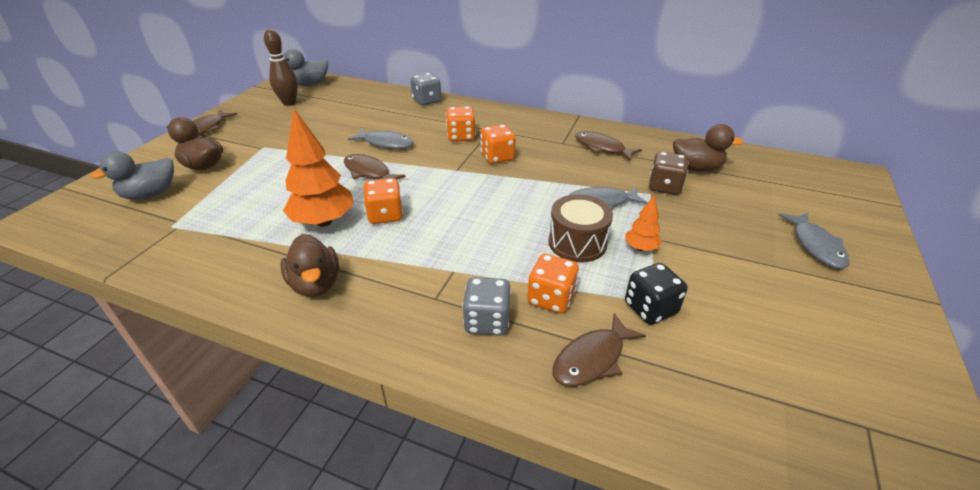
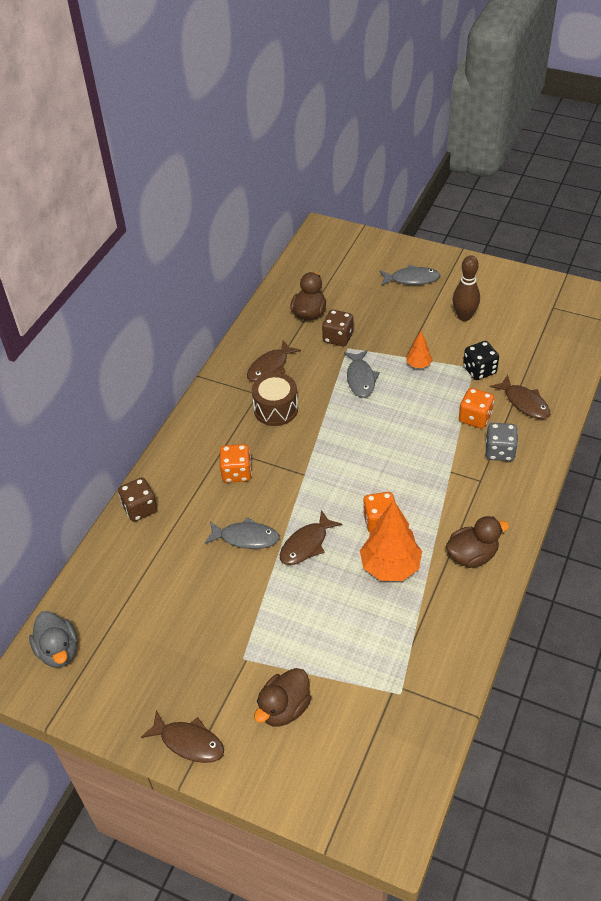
camera: 85 degrees left, 10 degrees up
grey duck [90,151,174,200] -> none
brown bowling pin [264,29,298,106] -> brown bowling pin moved to [453,255,480,321]
grey fish [348,128,414,149] -> grey fish turned 75 degrees clockwise [204,517,280,549]
grey dice [410,73,441,106] -> brown dice [118,477,158,522]
orange dice [480,125,516,164] -> none
brown drum [548,194,613,262] -> brown drum moved to [252,373,298,426]

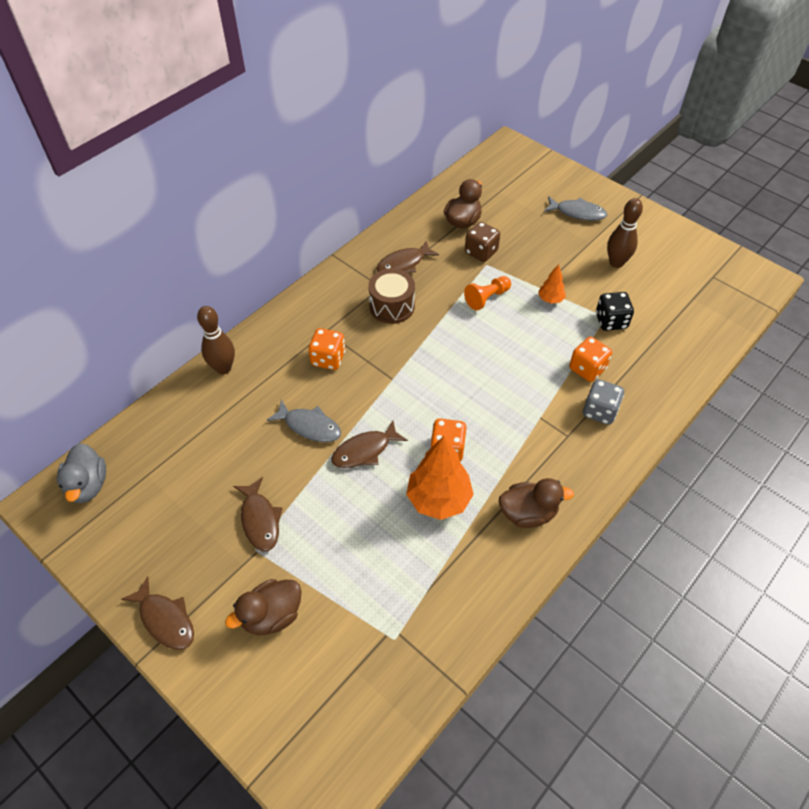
camera: 15 degrees right, 5 degrees up
brown dice [118,477,158,522] -> brown bowling pin [197,306,235,374]
grey fish [344,350,380,398] -> orange pawn [464,276,511,310]
brown fish [490,375,550,419] -> brown fish moved to [233,477,283,551]

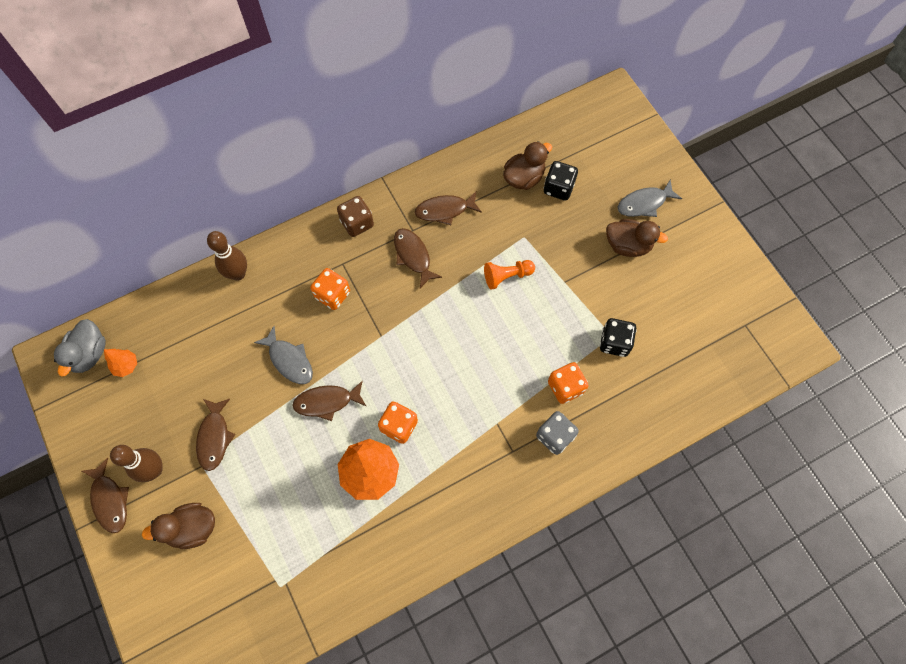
camera: 20 degrees right, 15 degrees up
brown drum [368,269,415,324] -> brown fish [394,228,442,288]
brown dice [465,222,500,262] -> brown dice moved to [337,196,374,237]
brown duck [499,478,574,528] -> brown duck moved to [606,219,668,257]
orange tree [538,264,566,304] -> orange tree moved to [104,349,137,377]
grey fish [544,196,607,221] -> grey fish turned 120 degrees clockwise [617,180,682,217]
brown bowling pin [607,198,643,268] -> brown bowling pin moved to [110,445,162,482]
none -> black dice [544,161,578,200]

